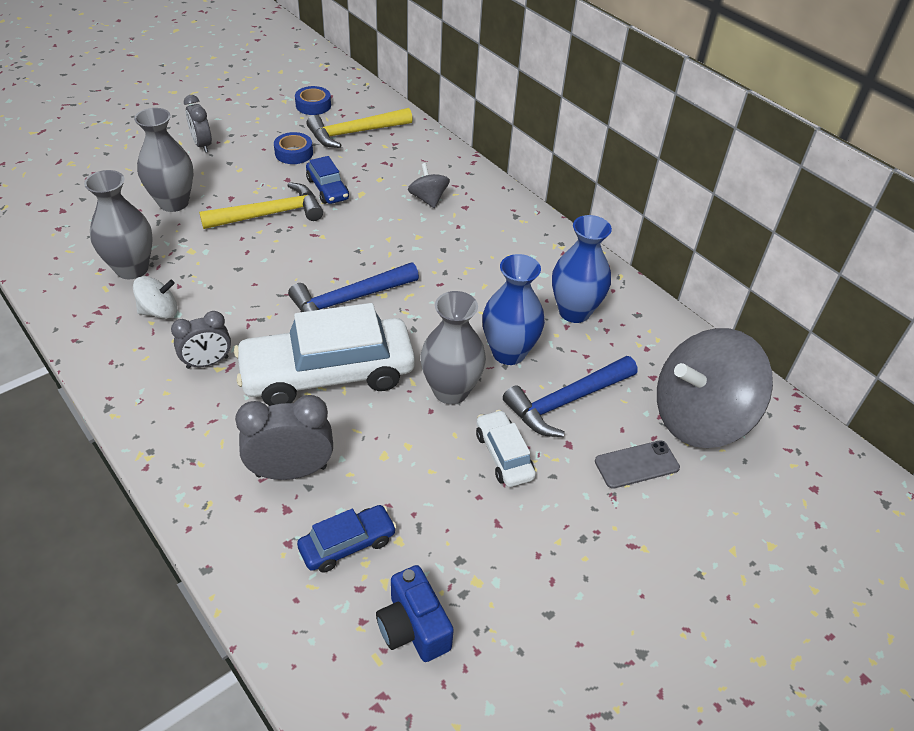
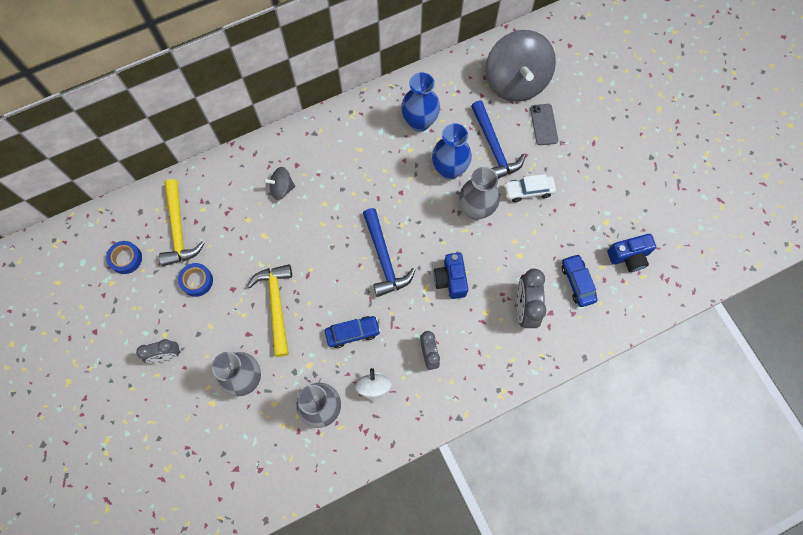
camera: 75 degrees left, 25 degrees up
white car [234,303,415,406] -> blue camera [434,253,468,299]
blue car [306,156,349,204] -> blue car moved to [325,316,381,348]

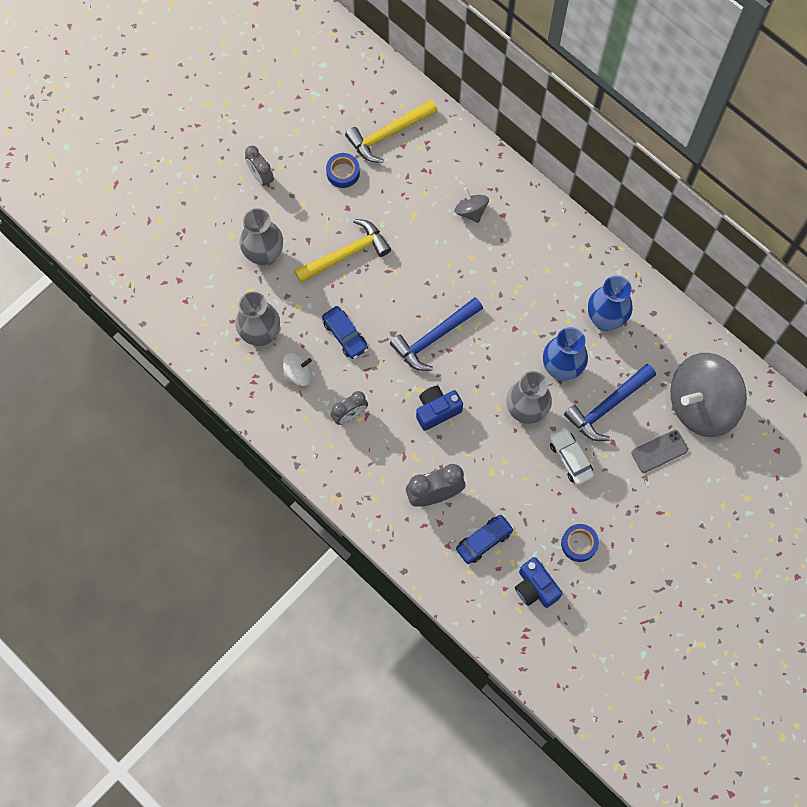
camera: 70 degrees right, 0 degrees up
blue tape [106,241,142,274] -> blue tape moved to [561,524,599,562]

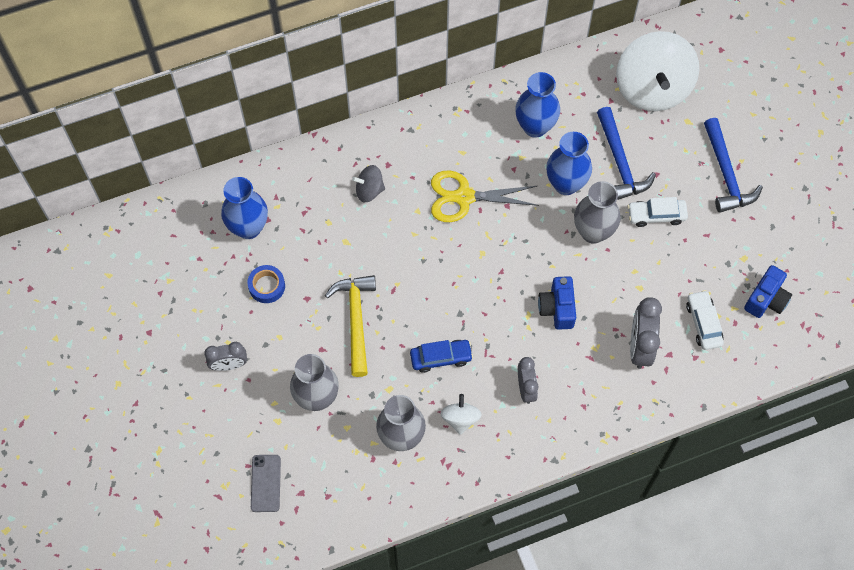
camera: 65 degrees left, 5 degrees down
yellow hammer [345,99,438,163] -> blue vase [221,177,268,239]
blue hammer [390,297,483,371] -> blue hammer moved to [704,118,763,213]
blue car [456,514,514,564] -> white car [686,290,724,350]
blue camera [515,557,563,608] -> blue camera turned 45 degrees counterclockwise [744,265,792,318]
blue tape [561,524,599,562] -> none
grey phone [631,430,688,473] -> grey phone moved to [251,455,281,512]
grey spinning top [670,353,747,437] -> white spinning top [616,31,699,111]
none -> yellow scissors [431,170,539,222]

